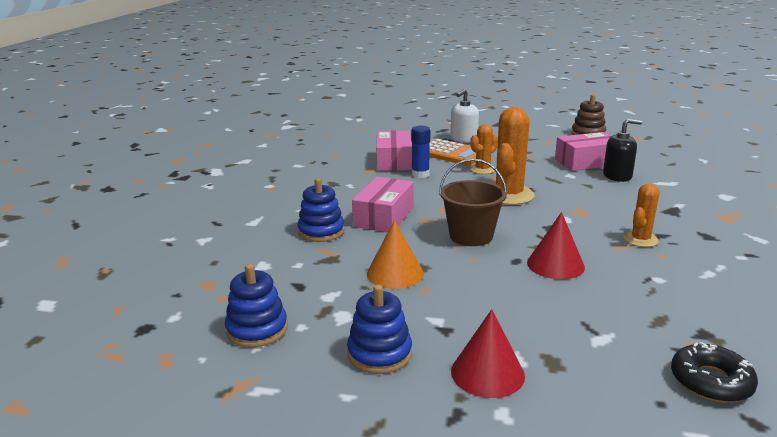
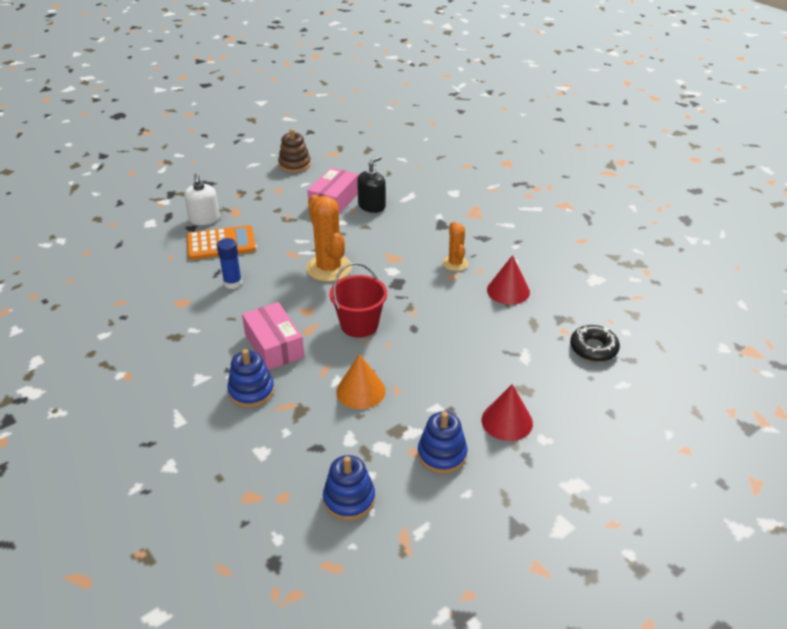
camera: 50 degrees left, 15 degrees up
pink box [376,131,412,171] -> none
brown bucket [439,158,507,246] -> red bucket [329,263,387,338]
orange cactus [470,124,498,174] -> none
red cone [527,212,585,279] -> red cone moved to [487,255,530,305]

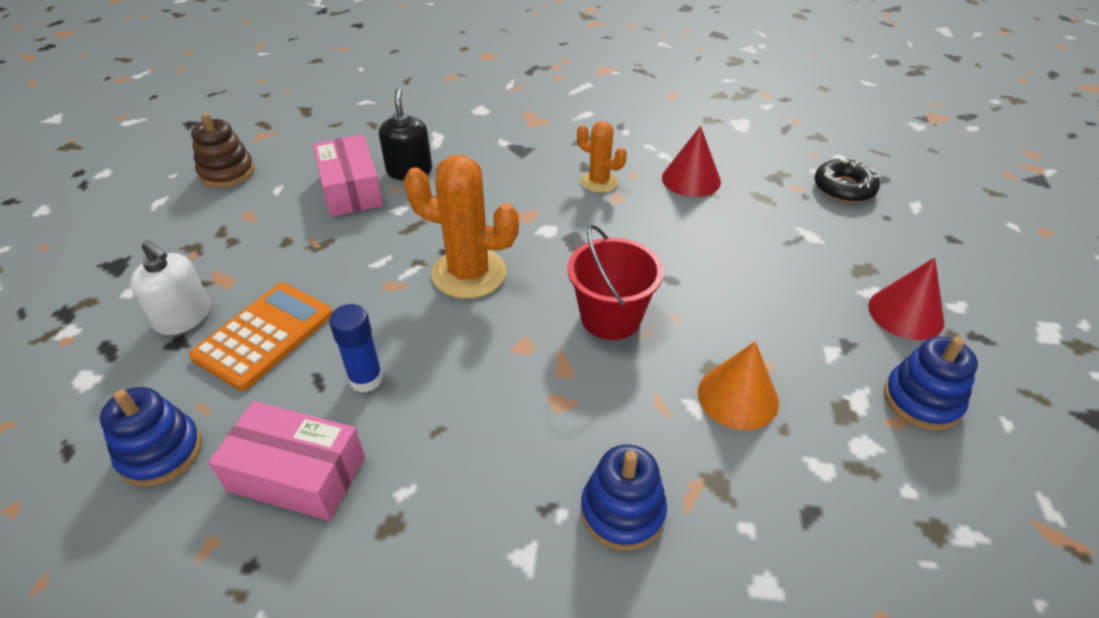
camera: 45 degrees left, 5 degrees up
pink box [242,302,304,370] -> pink box moved to [208,401,365,521]
blue stacking toy [323,455,375,521] -> blue stacking toy moved to [100,387,202,487]

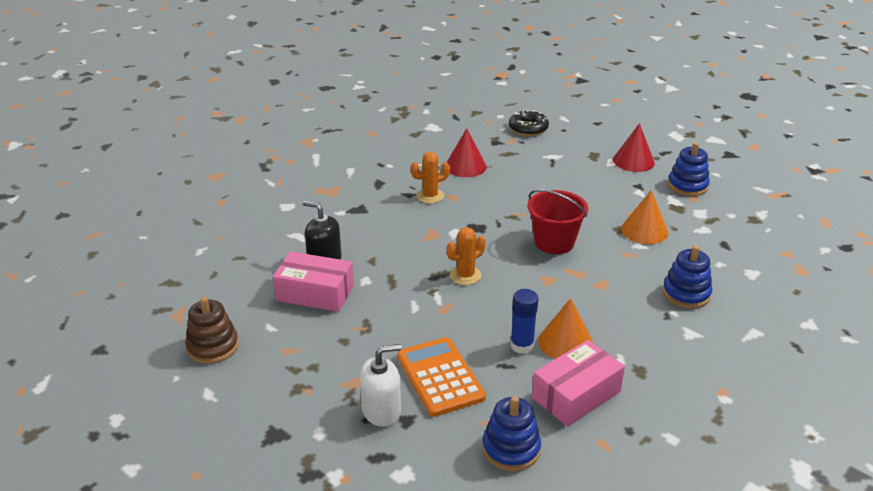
camera: 55 degrees left, 10 degrees down
orange cactus [404,155,519,299] -> orange cactus [447,227,486,285], size x0.57
none -> orange cone [538,298,593,359]

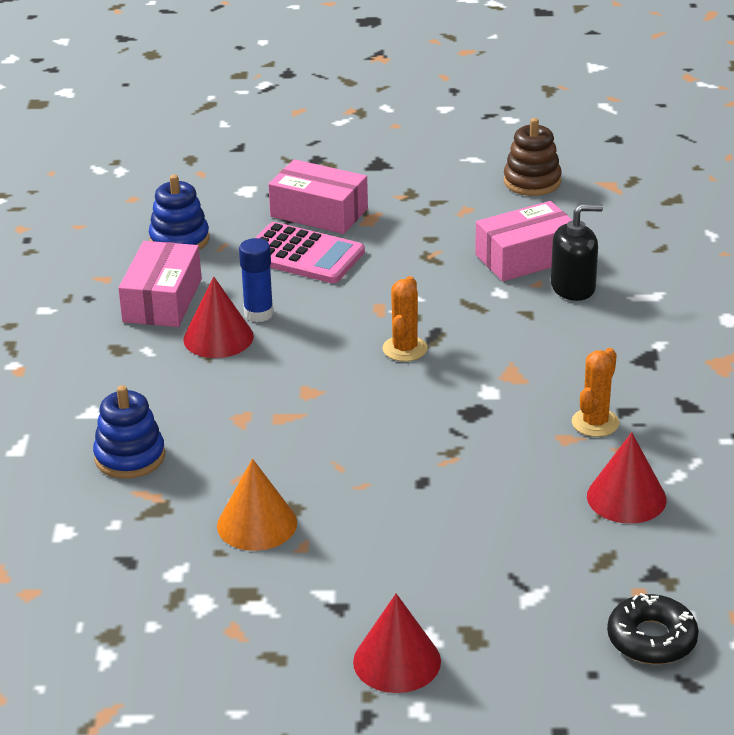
camera: 140 degrees right, 0 degrees up
white soap dispenser [360,344,402,427] -> pink box [268,159,368,234]
orange calculator [397,337,486,417] -> pink calculator [255,222,365,283]
red bucket [527,189,588,254] -> none
orange cone [538,298,593,359] -> red cone [183,276,254,358]
blue stacking toy [668,142,710,196] -> none

